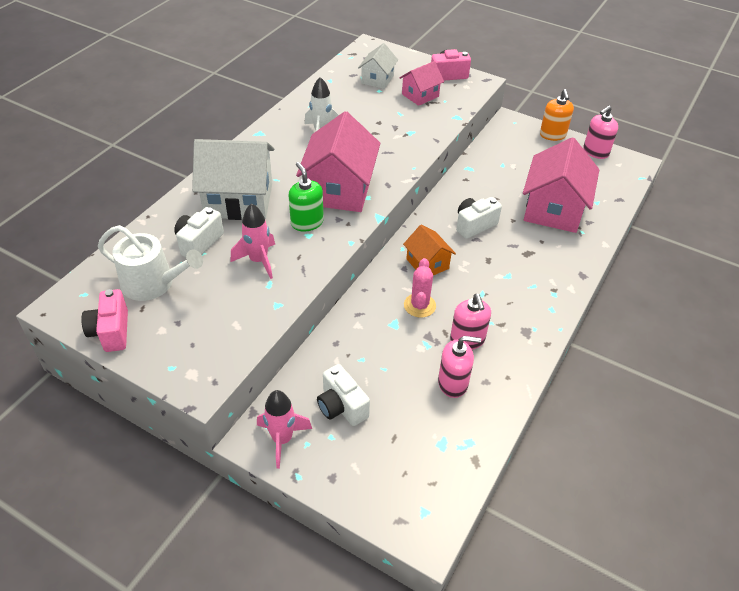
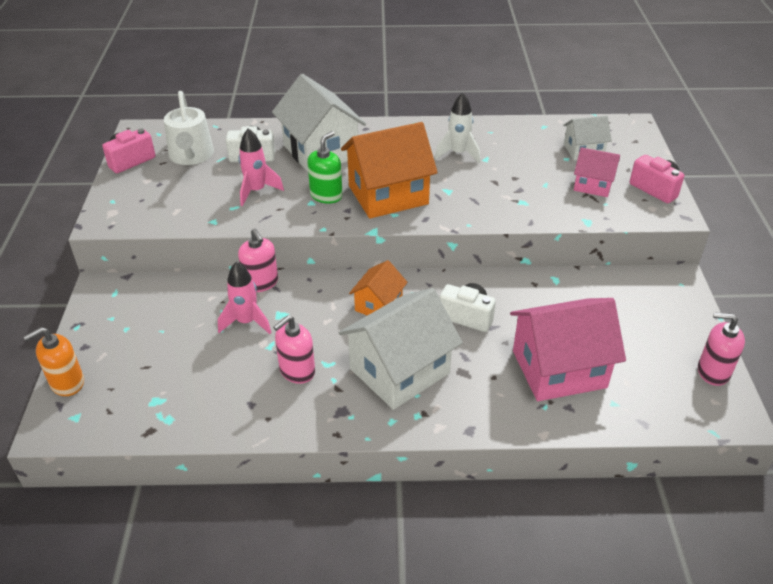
camera: 60 degrees right, 5 degrees down
pink rocket [257,390,312,469] -> pink rocket moved to [218,261,272,334]
pink house [296,111,380,212] -> orange house [341,122,438,218]
white camera [317,364,370,426] -> none
pink cactus [404,258,436,318] -> none
pink soap dispenser [438,336,481,398] -> pink soap dispenser moved to [238,228,278,292]
orange soap dispenser [540,89,574,141] -> orange soap dispenser moved to [24,327,84,396]
none -> white house [339,288,463,410]

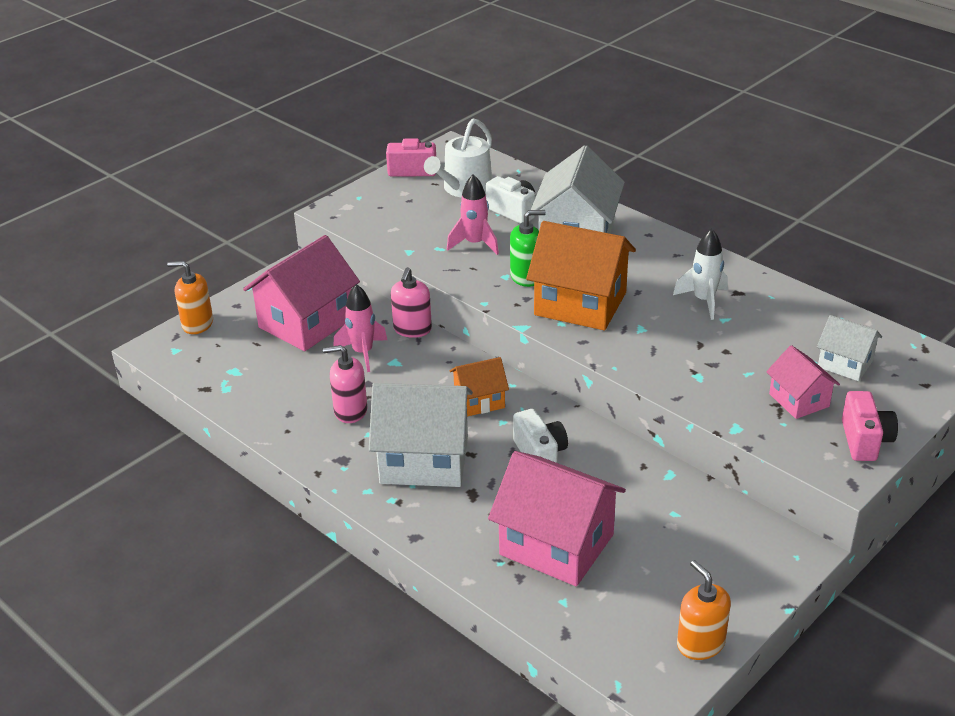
camera: 45 degrees right, 5 degrees down
pink soap dispenser [698,312,745,386] -> orange soap dispenser [677,560,731,660]
none -> pink house [243,235,360,351]

